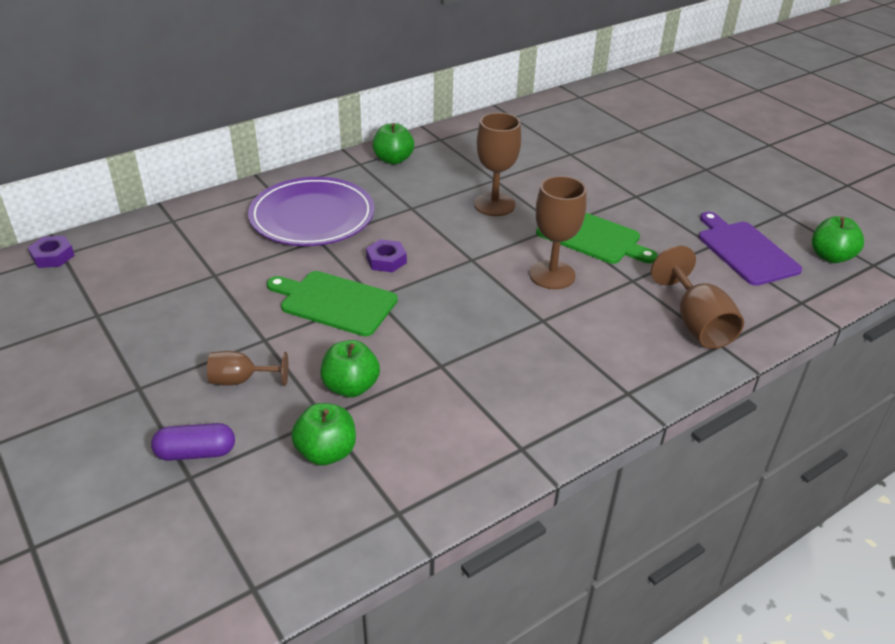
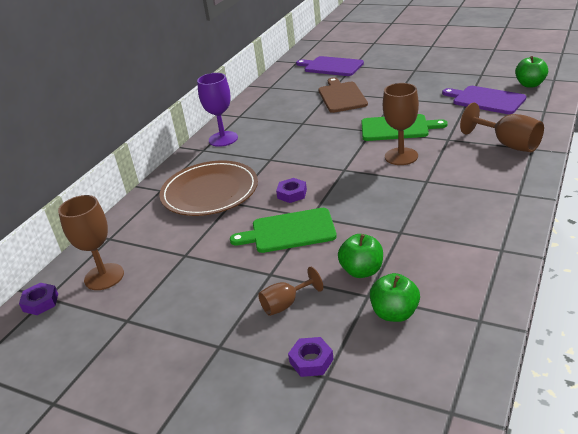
camera: 25 degrees left, 5 degrees down
purple capsule [151,423,235,461] -> purple nut [288,337,334,377]
purple plate [248,177,374,246] -> brown plate [159,161,258,216]
green apple [373,123,414,164] -> purple goblet [197,73,238,147]
brown goblet [474,112,521,216] -> brown goblet moved to [58,195,124,290]
none -> purple cutting board [296,56,364,76]
none -> brown cutting board [318,77,368,113]

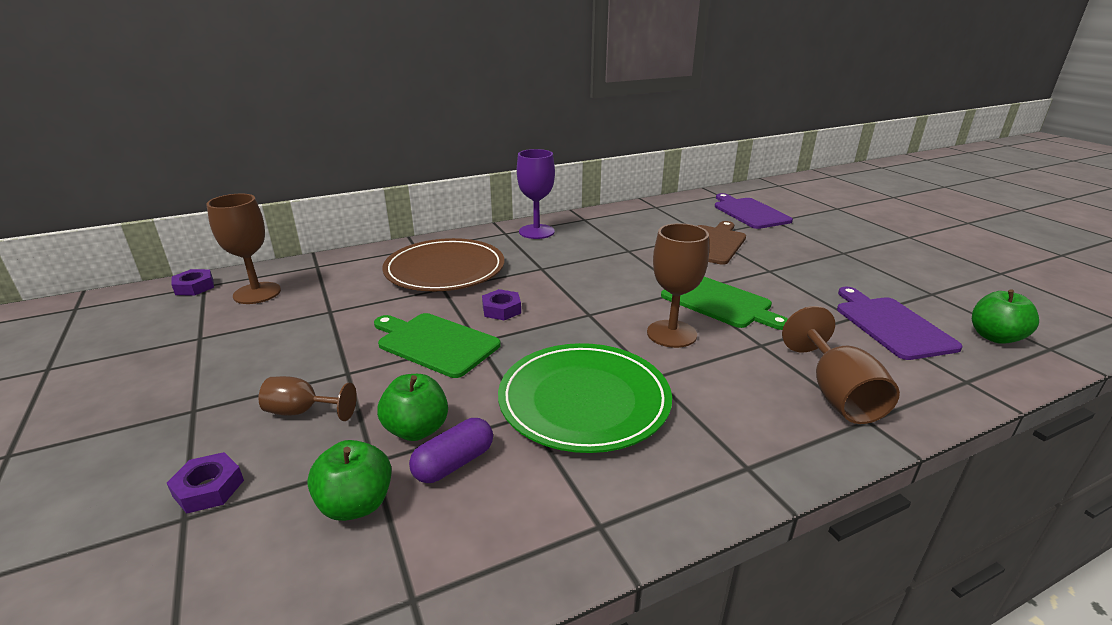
camera: 35 degrees right, 5 degrees down
none -> purple capsule [409,418,493,483]
none -> green plate [498,343,672,453]

